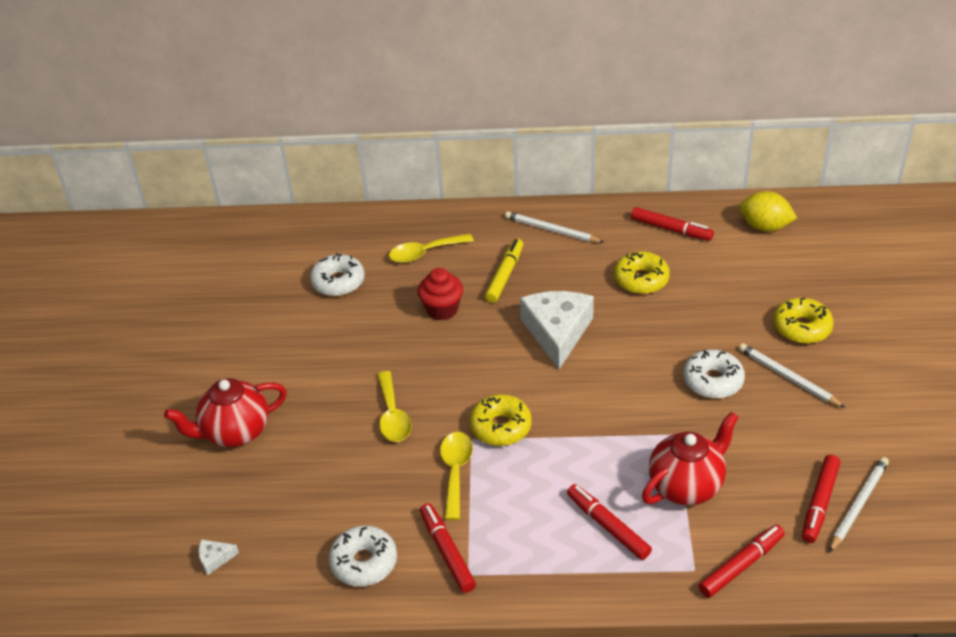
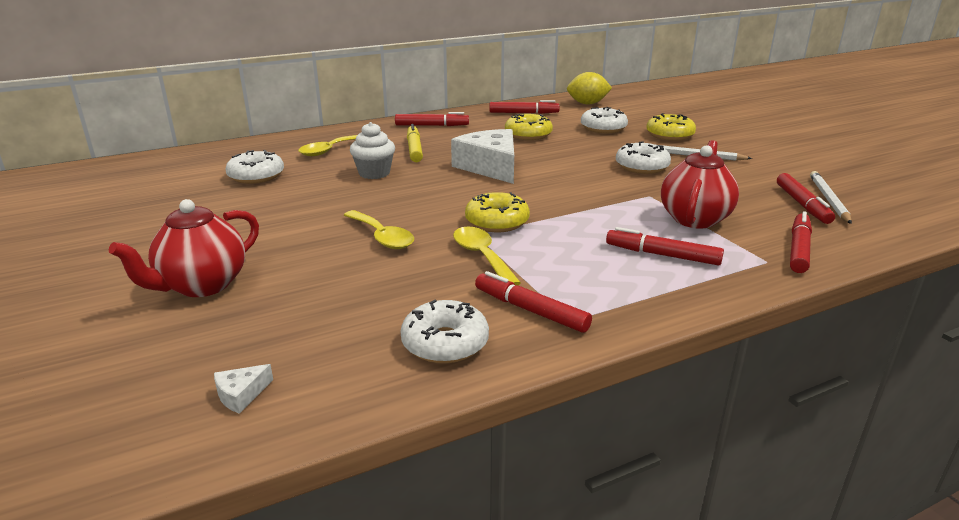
camera: 30 degrees left, 15 degrees down
red cupcake [418,268,463,320] -> white cupcake [350,122,395,179]
white pencil [505,211,604,243] -> red marker [395,112,469,126]
none -> white donut [581,107,628,133]

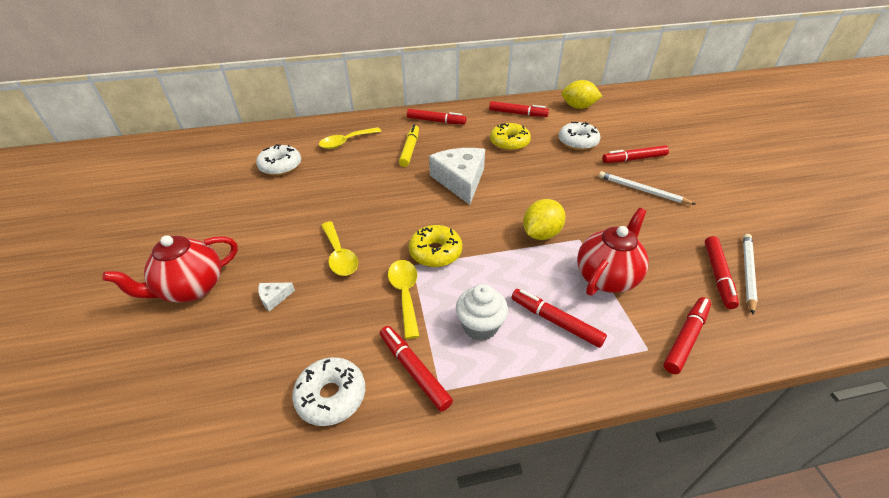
camera: 15 degrees right, 15 degrees up
white cheese [214,364,273,414] -> white cheese moved to [258,283,295,312]
white cupcake [350,122,395,179] -> white cupcake moved to [456,284,508,341]
white donut [616,141,671,174] -> none
yellow donut [646,113,696,141] -> red marker [602,145,669,163]
none -> yellow lemon [523,199,566,240]

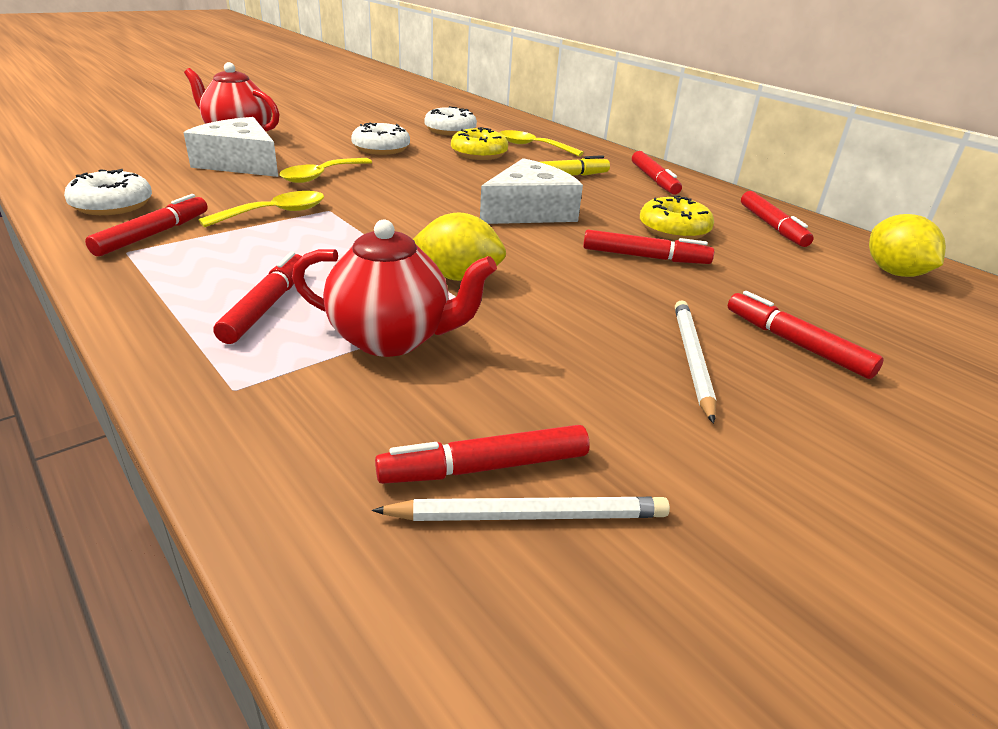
camera: 60 degrees right, 10 degrees down
white cheese [258,283,295,312] -> white cheese [183,117,278,177], size x2.50
yellow donut [409,225,462,267] -> yellow donut moved to [451,127,508,160]
white cupcake [456,284,508,341] -> none
white donut [559,122,601,150] -> white donut moved to [351,122,410,155]
red marker [664,297,711,374] -> red marker moved to [583,230,714,264]

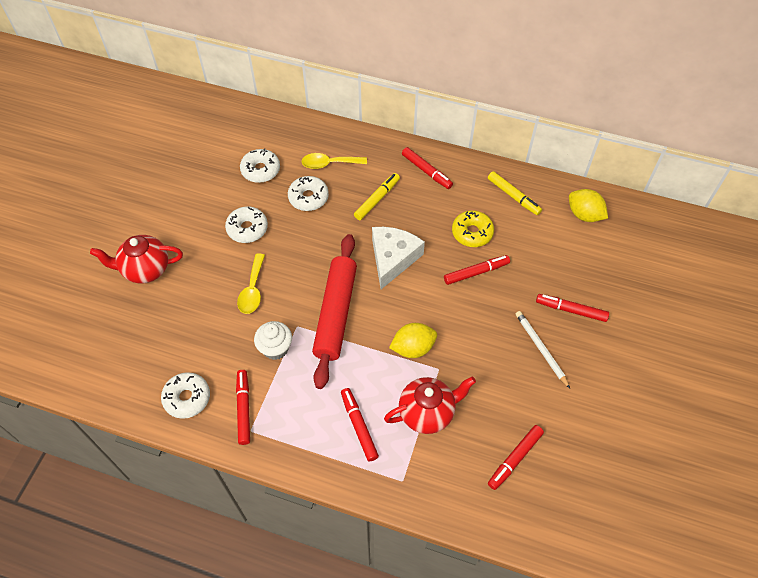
camera: 30 degrees left, 25 degrees up
white cheese [183,117,278,177] -> none
yellow spoon [198,191,324,227] -> white cupcake [254,321,292,360]
white pencil [372,497,670,521] -> none
yellow donut [451,127,508,160] -> white donut [288,176,329,211]
red marker [741,191,814,247] -> yellow marker [488,171,542,215]
none -> red rolling pin [312,234,357,389]

